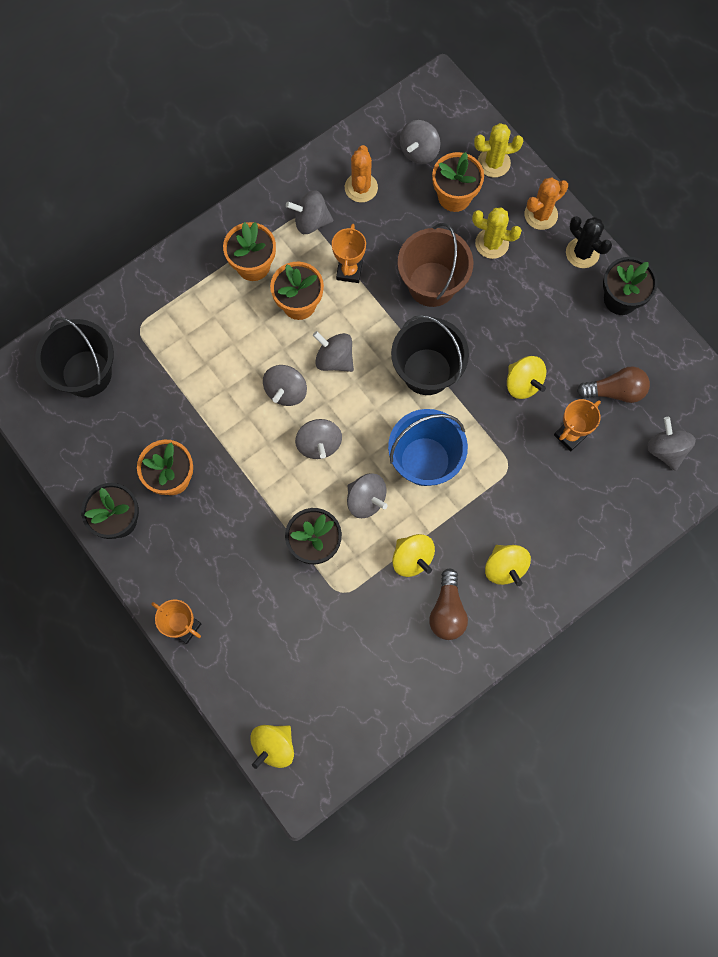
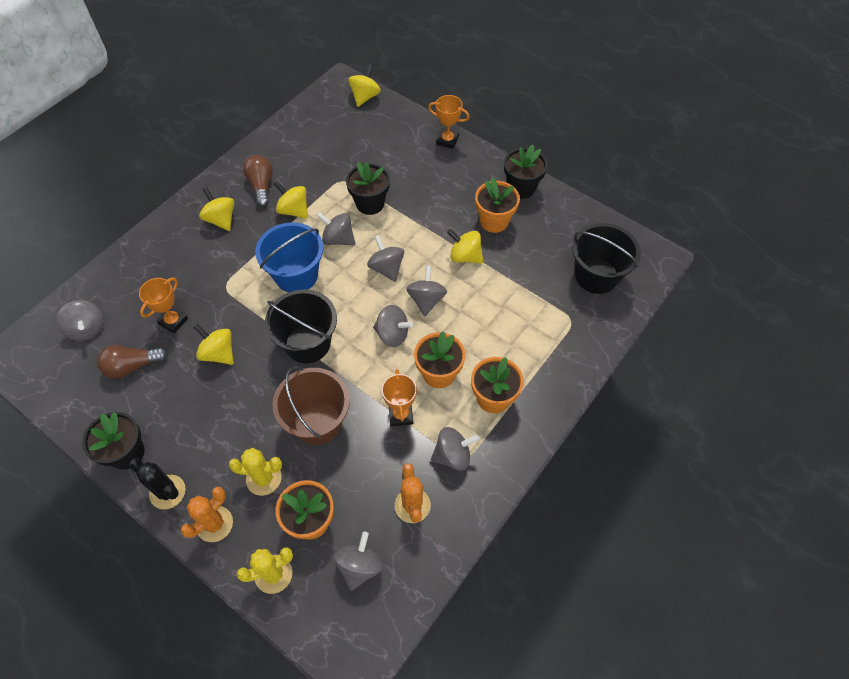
camera: 165 degrees right, 15 degrees down
none -> yellow spinning top [447,229,483,264]

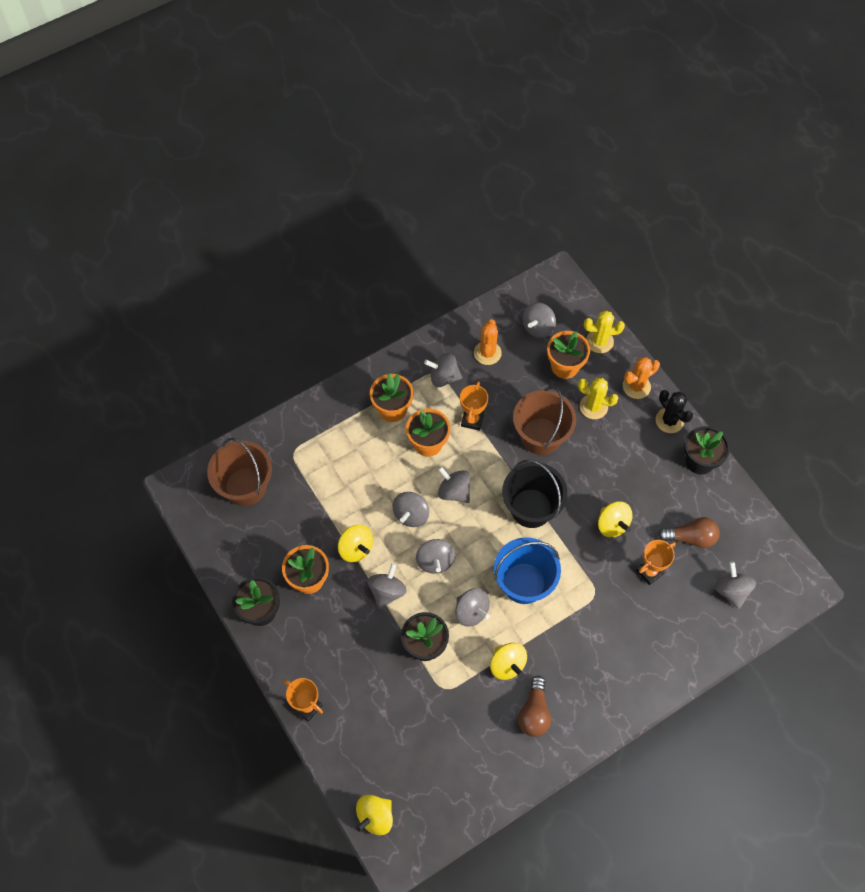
camera: 160 degrees left, 5 degrees up
yellow spinning top [199,187,234,231] -> none
black bucket [572,223,641,294] -> brown bucket [207,438,272,506]
none -> grey spinning top [368,563,407,609]

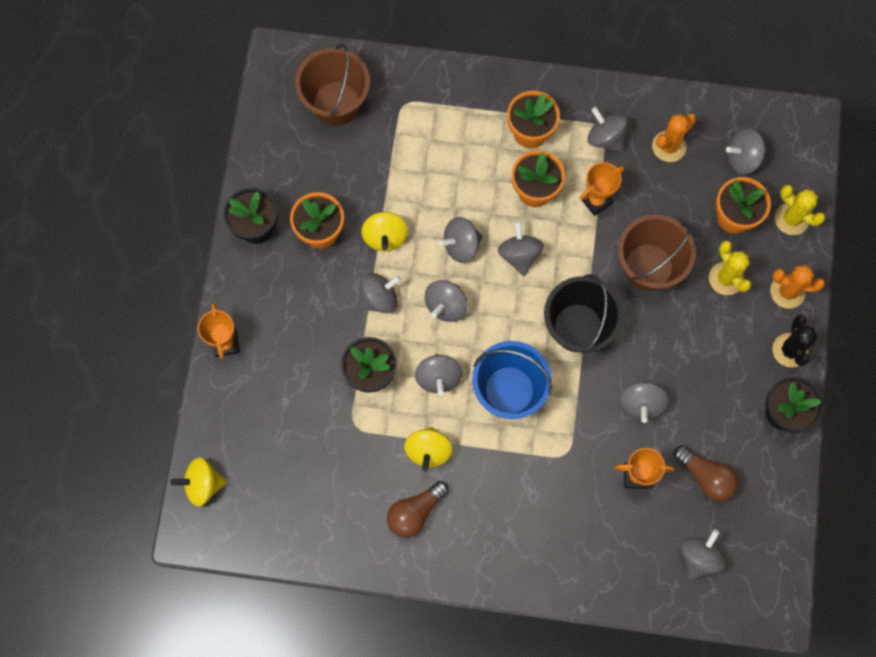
camera: 40 degrees right, 10 degrees up
yellow spinning top [598,501,632,537] -> grey spinning top [620,381,669,423]

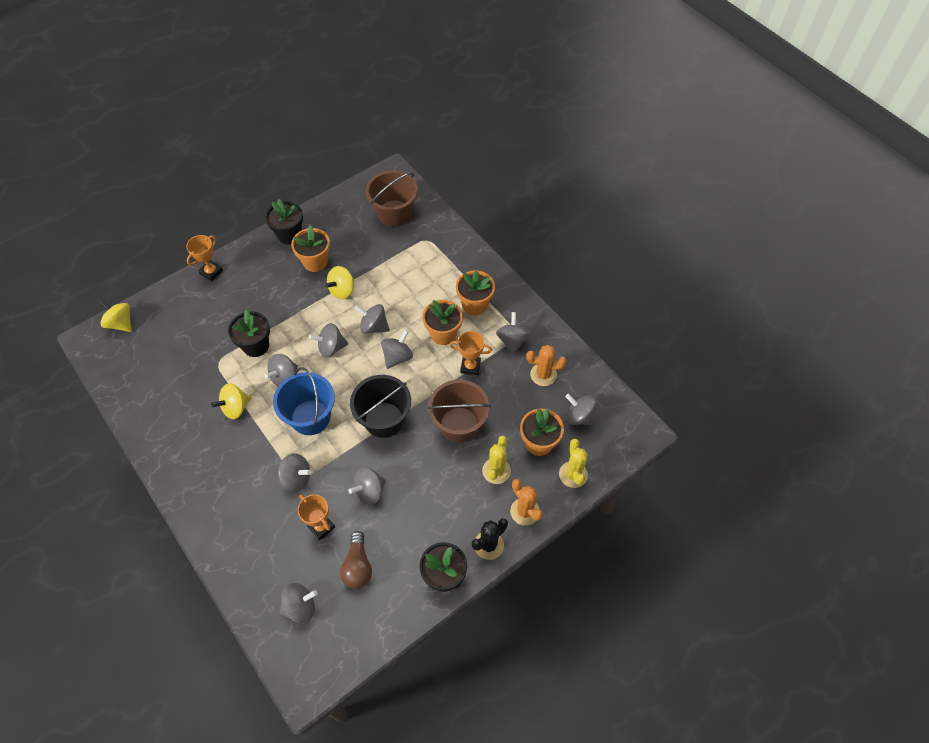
camera: 45 degrees right, 15 degrees down
grey spinning top [359,273,401,313] -> grey spinning top moved to [278,453,311,492]
brown light bulb [387,481,449,538] -> none

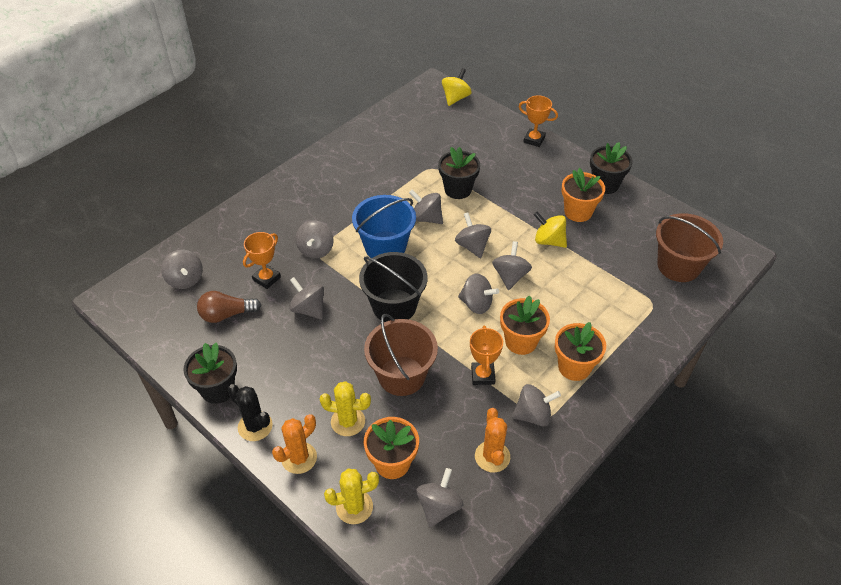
camera: 80 degrees right, 10 degrees down
yellow spinning top [211,383,251,419] -> none

